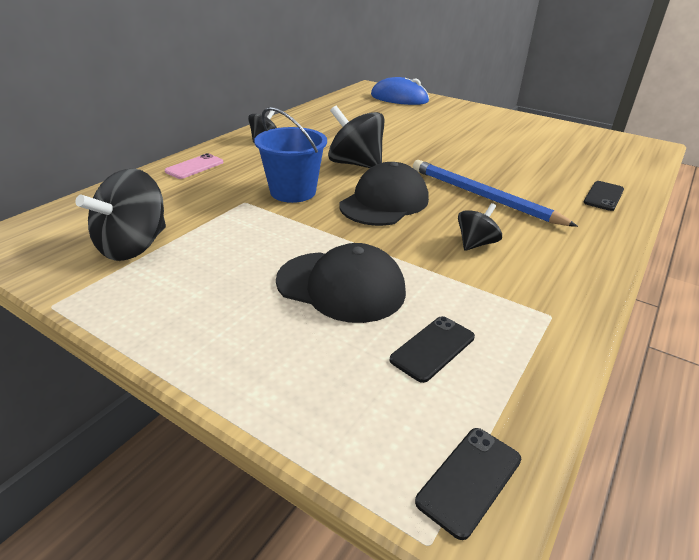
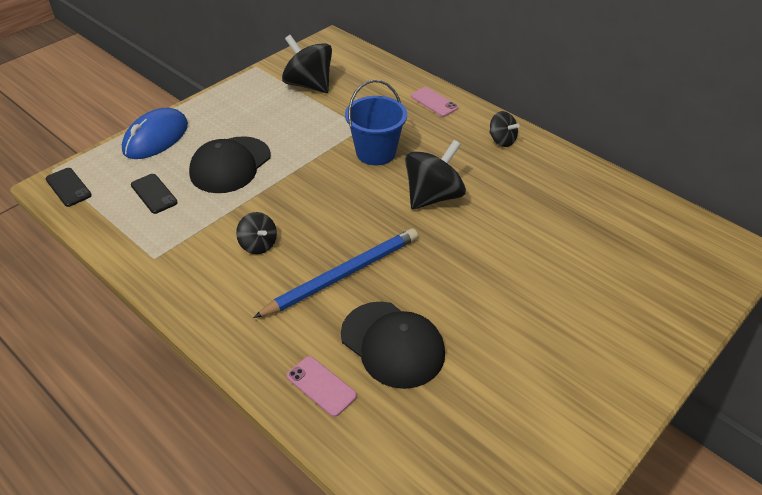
camera: 100 degrees right, 10 degrees up
black cap [340,162,429,226] -> black cap moved to [341,302,445,389]
blue mouse [371,77,429,105] -> blue mouse moved to [122,108,188,159]
black phone [584,181,624,211] -> pink phone [287,356,357,417]

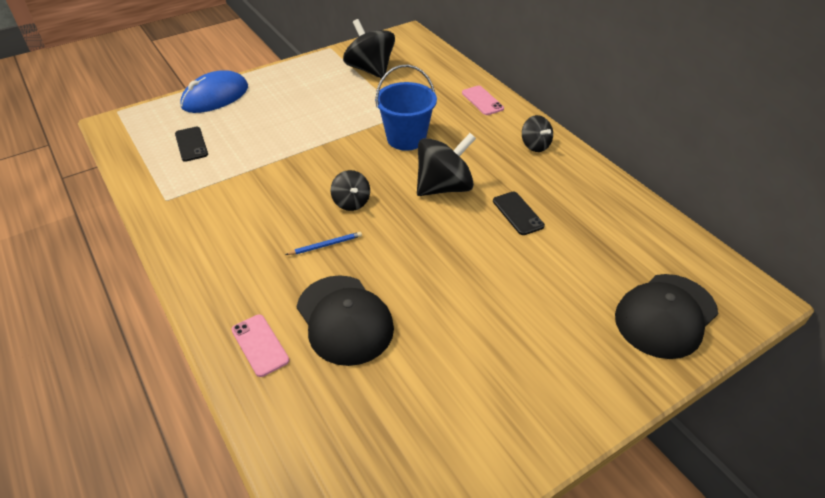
camera: 15 degrees right, 0 degrees up
black phone [46,168,92,207] -> black phone moved to [493,192,545,235]
black cap [189,136,271,193] -> black cap moved to [615,274,718,359]
black spinning top [236,212,277,254] -> black spinning top moved to [331,170,370,211]
blue pencil [253,228,418,318] -> blue pencil [285,232,362,255], size x0.42

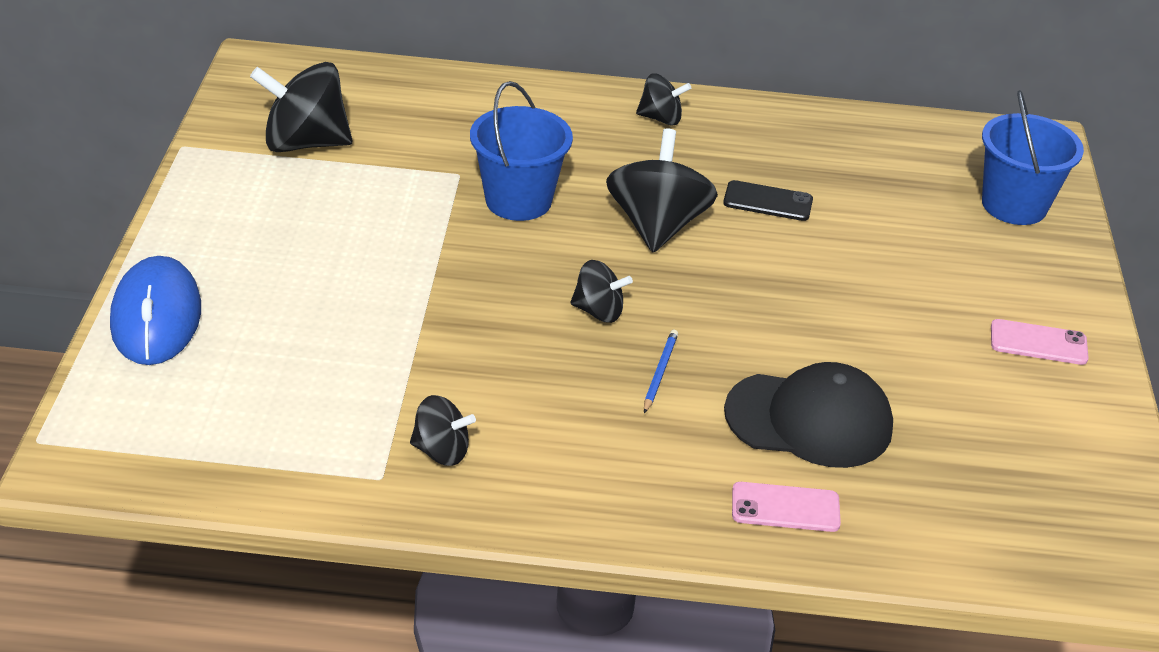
camera: 55 degrees left, 5 degrees down
black phone [175,127,208,162] -> none
pink phone [462,85,504,115] -> pink phone moved to [991,319,1089,365]
black cap [615,274,718,359] -> blue bucket [982,90,1084,225]
none -> black spinning top [410,395,476,466]

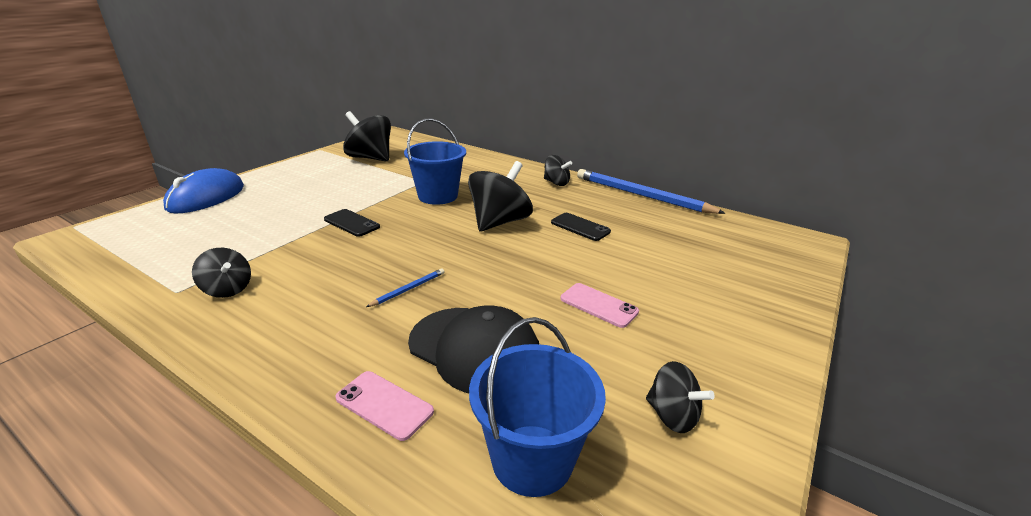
camera: 30 degrees right, 10 degrees down
black spinning top [570,260,633,323] -> black spinning top moved to [646,361,715,433]
blue bucket [982,90,1084,225] -> blue bucket moved to [469,317,606,497]
pink phone [991,319,1089,365] -> pink phone moved to [560,283,639,328]
none -> black phone [324,209,380,237]
none -> blue pencil [577,169,726,214]

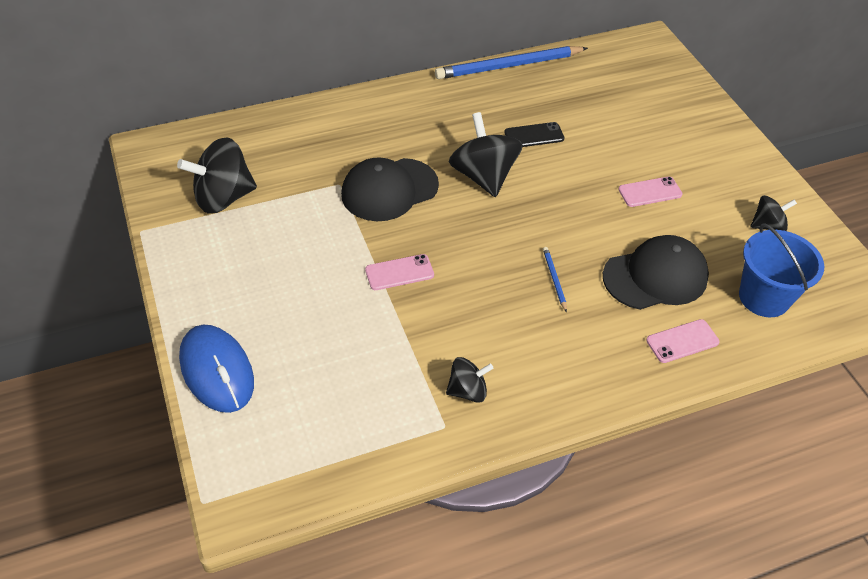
camera: 55 degrees left, 20 degrees up
black phone [324,209,380,237] -> pink phone [365,254,434,290]
blue bucket [404,118,466,205] -> black cap [341,157,439,221]
black spinning top [544,155,572,186] -> none

